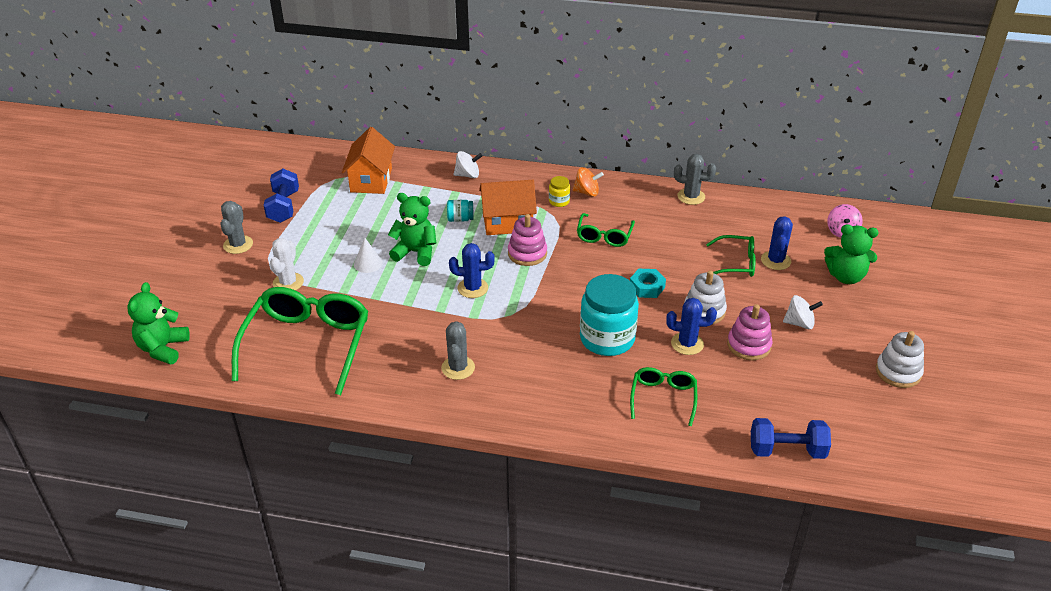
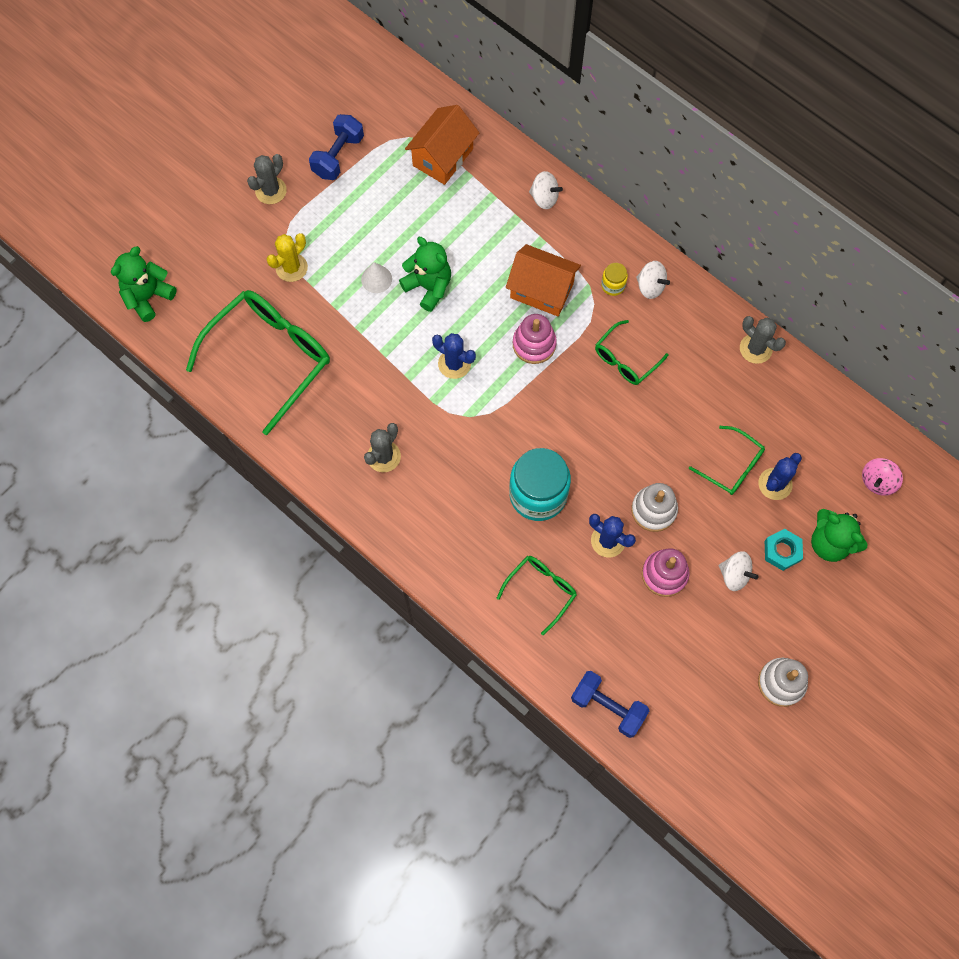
camera: 30 degrees right, 30 degrees up
white cactus [270,238,304,291] -> yellow cactus [267,233,308,282]
turquoise jar [447,200,473,222] -> none
orange spinning top [573,167,604,197] -> white spinning top [636,261,670,299]
turquoise nut [630,269,666,298] -> turquoise nut moved to [765,529,803,571]

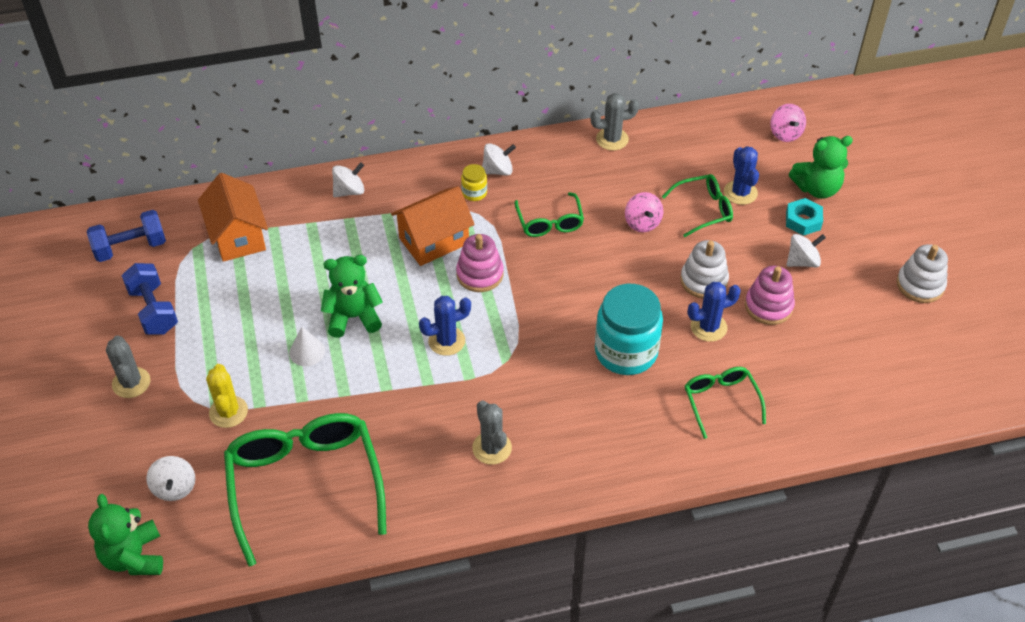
camera: 55 degrees left, 20 degrees down
blue dumbbell [571,671,649,738] -> blue dumbbell moved to [87,210,166,262]
none -> white spinning top [146,456,195,501]
none -> pink spinning top [625,192,663,232]

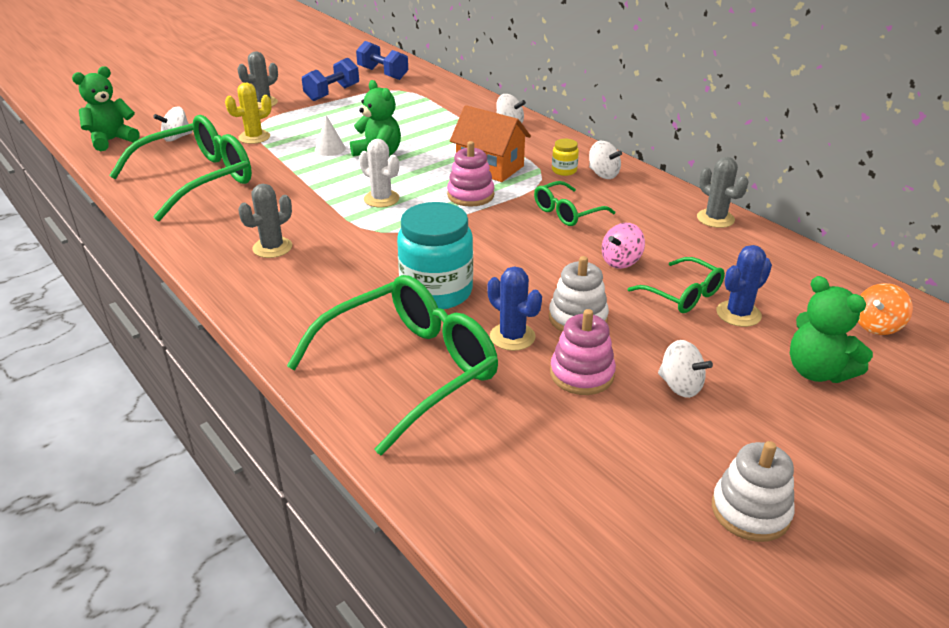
camera: 65 degrees right, 15 degrees down
orange house [198,173,268,262] -> none
blue cactus [419,296,471,356] -> white cactus [359,139,400,207]
green glasses [685,367,766,439] -> green glasses [287,275,498,456], size x1.96
pink spinning top [770,104,806,142] -> orange spinning top [858,283,913,335]
turquoise nut [786,198,823,236] -> none

